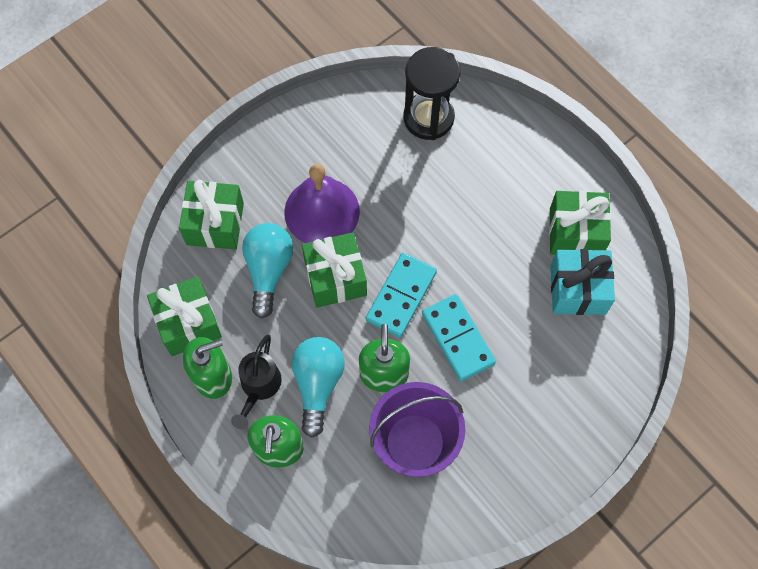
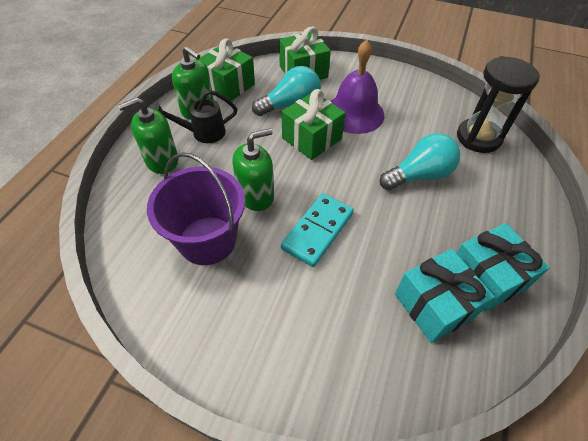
camera: 60 degrees right, 15 degrees down
turquoise light bulb [292,337,345,438] -> turquoise light bulb moved to [380,133,460,190]
turquoise domino [366,253,437,338] -> none
green gift [549,191,611,255] -> turquoise gift [456,223,550,312]

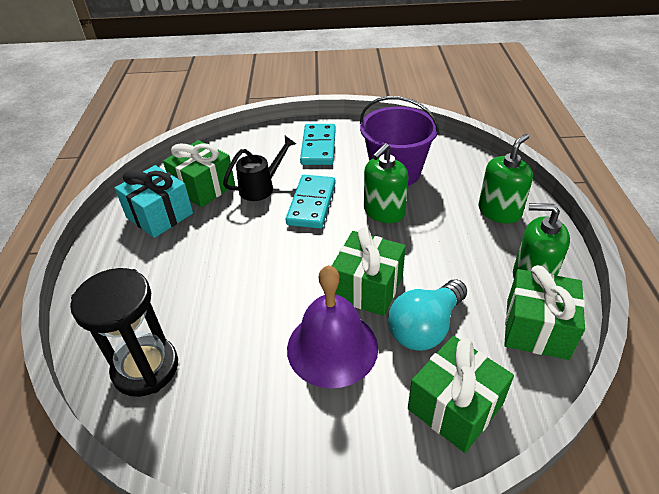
camera: 160 degrees right, 10 degrees down
black watering can [153,90,237,143] -> black watering can moved to [223,136,296,201]
turquoise light bulb [380,133,460,190] -> none
turquoise gift [395,249,495,343] -> green gift [163,140,235,207]
none -> turquoise domino [300,124,336,165]

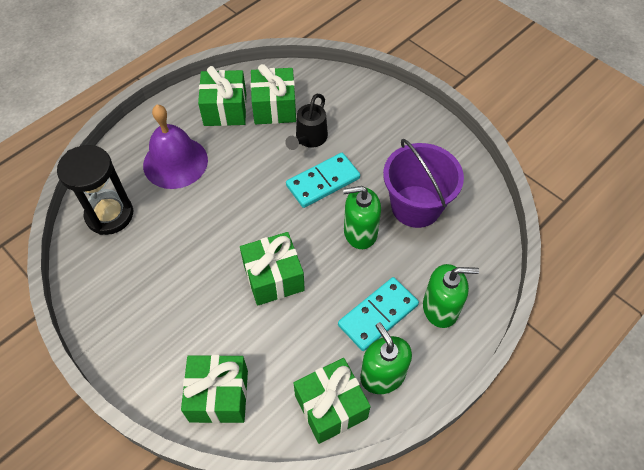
camera: 45 degrees right, 15 degrees up
turquoise gift [115,165,193,238] -> green gift [198,66,247,126]
black watering can [223,136,296,201] -> black watering can turned 105 degrees clockwise [285,94,328,150]
purple bell [287,265,378,388] -> purple bell moved to [143,105,208,189]
turquoise domino [300,124,336,165] -> turquoise domino moved to [338,277,419,351]
turquoise light bulb [388,280,467,351] -> none

